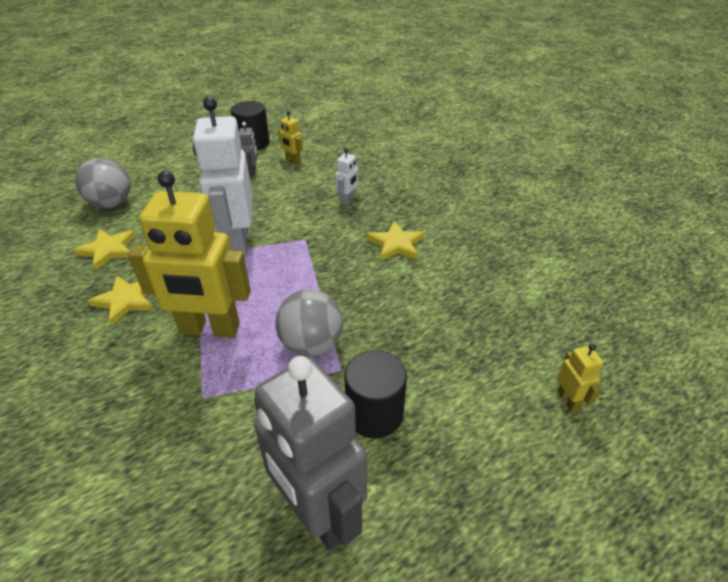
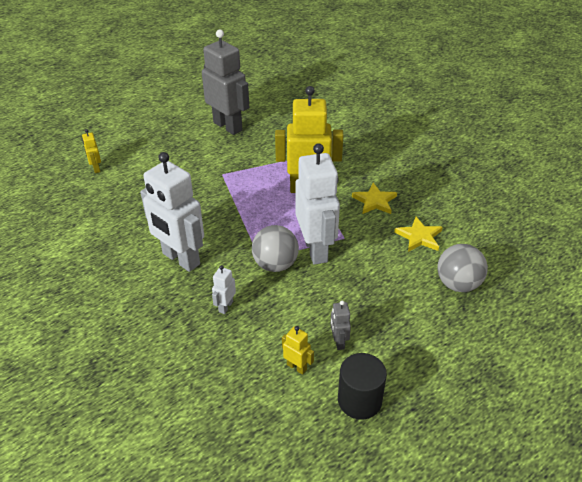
camera: 175 degrees right, 0 degrees up
grey ball [275,289,343,357] -> grey ball moved to [252,225,299,272]
black cylinder [344,350,407,438] -> none
yellow star [367,221,425,261] -> white robot [140,152,204,272]

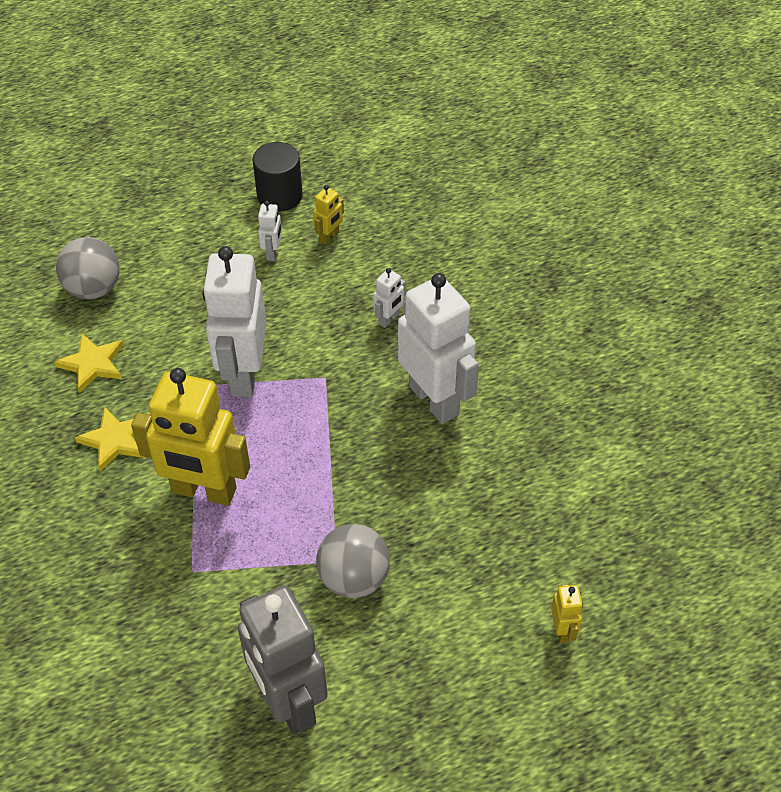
camera: 165 degrees left, 10 degrees up
grey ball [252,225,299,272] -> grey ball moved to [316,524,390,598]
yellow robot [282,326,314,375] -> yellow robot turned 105 degrees counterclockwise [313,185,344,245]
grey robot [330,300,351,350] -> white robot [258,201,282,261]

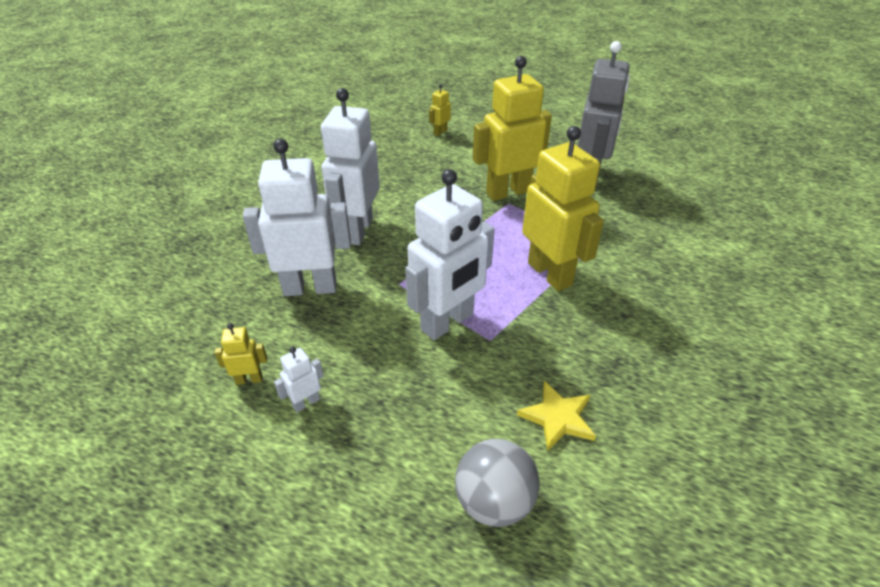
camera: 135 degrees left, 10 degrees down
yellow star [75,407,145,471] -> none
black cylinder [252,142,303,212] -> none
grey ball [316,524,390,598] -> yellow robot [473,56,552,201]
white robot [373,268,406,328] -> white robot [242,139,351,296], size x2.37

